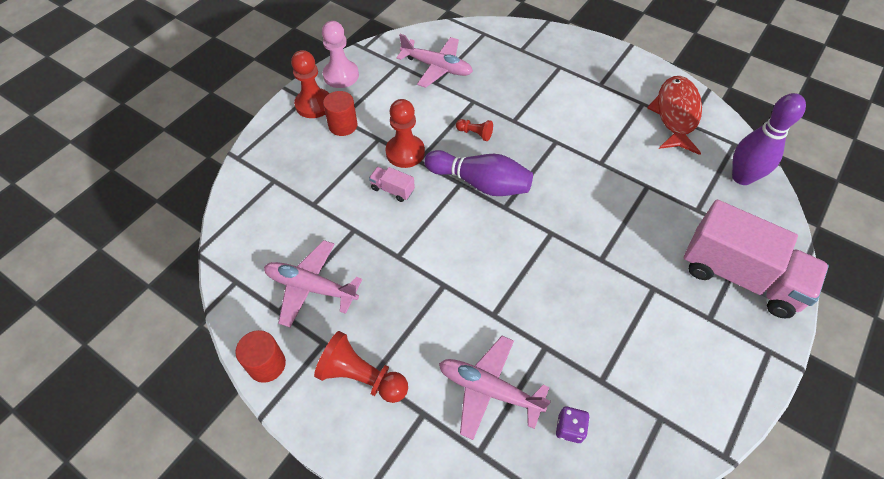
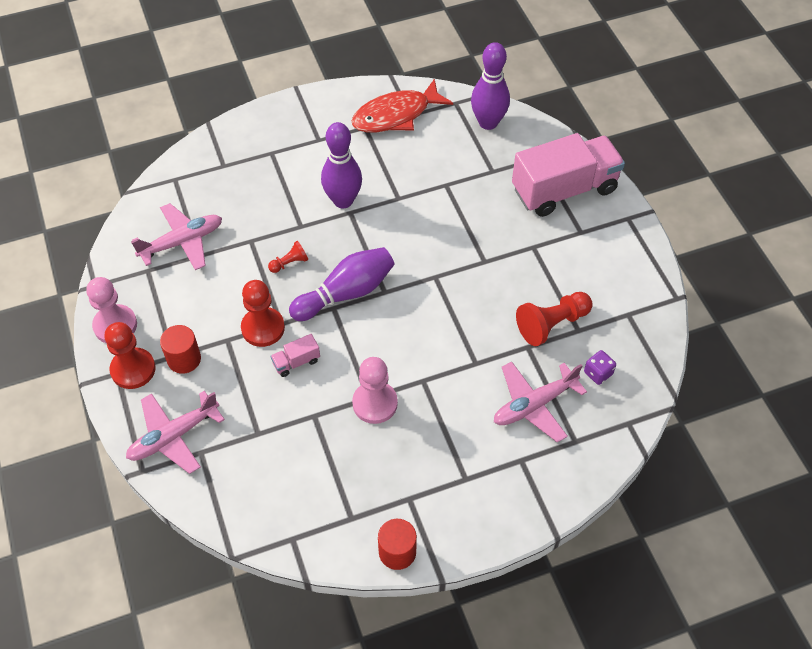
camera: 55 degrees left, 0 degrees up
pink plane [264,240,362,327] -> pink plane moved to [126,391,225,474]
red pawn [314,331,408,403] -> red pawn moved to [516,292,593,346]
red fish [647,76,702,155] -> red fish turned 75 degrees counterclockwise [352,79,453,133]
none -> purple bowling pin [321,122,362,208]
none -> pink pawn [352,357,398,424]

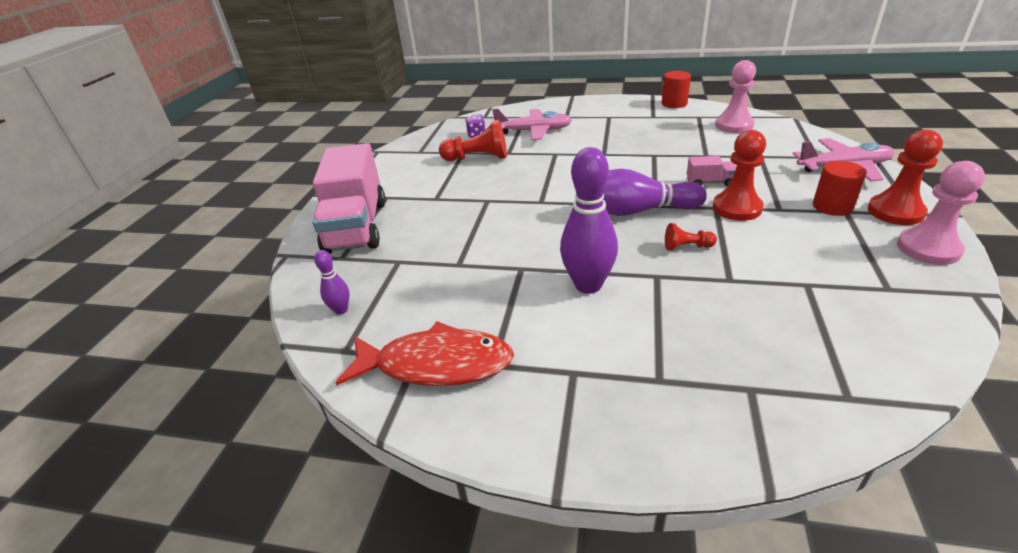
camera: 145 degrees left, 20 degrees down
pink plane [131,203,222,270] -> none
pink pawn [352,357,398,424] -> pink pawn moved to [715,60,756,133]
purple bowling pin [471,42,510,130] -> purple bowling pin [314,250,350,315], size x0.49
pink truck [512,133,625,217] -> pink truck turned 105 degrees counterclockwise [312,143,385,254]

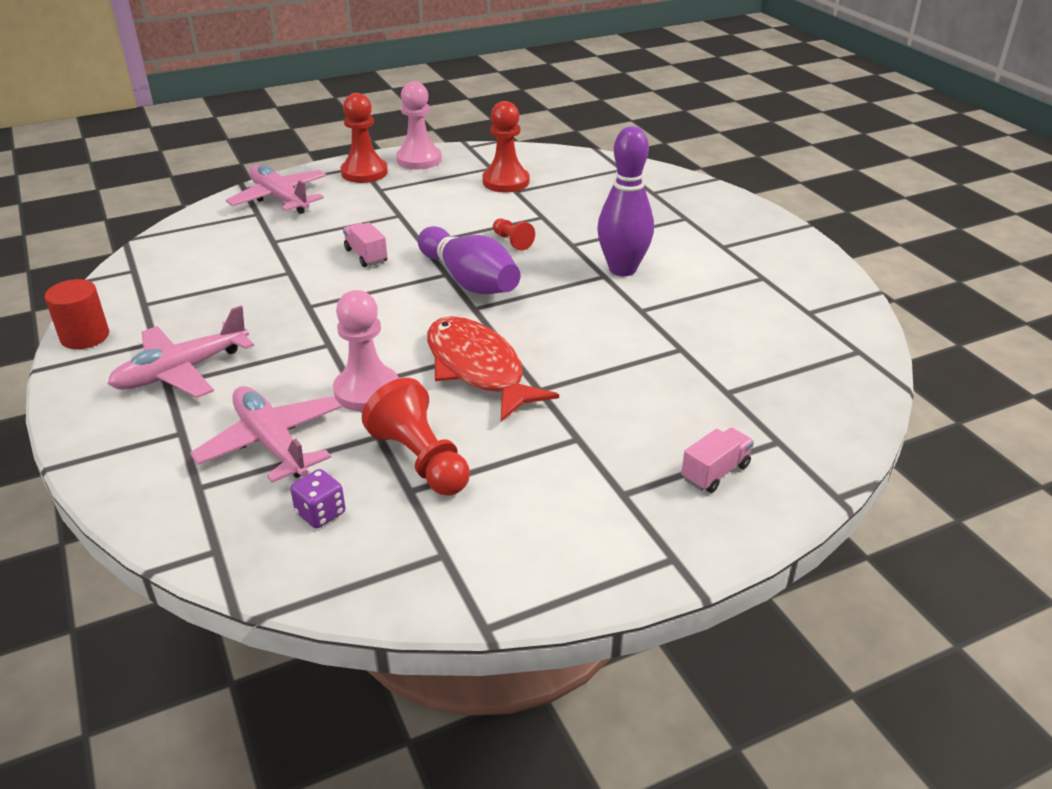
camera: 130 degrees left, 0 degrees up
pink truck [312,143,385,254] -> pink truck [681,428,754,493], size x0.40
purple bowling pin [314,250,350,315] -> none
red fish [335,321,514,386] -> red fish moved to [427,316,559,422]
red pawn [713,130,766,221] -> red pawn moved to [482,101,529,193]
pink pawn [715,60,756,133] -> pink pawn moved to [333,290,399,411]
red cylinder [813,161,866,216] -> none
none -> pink plane [108,306,254,398]

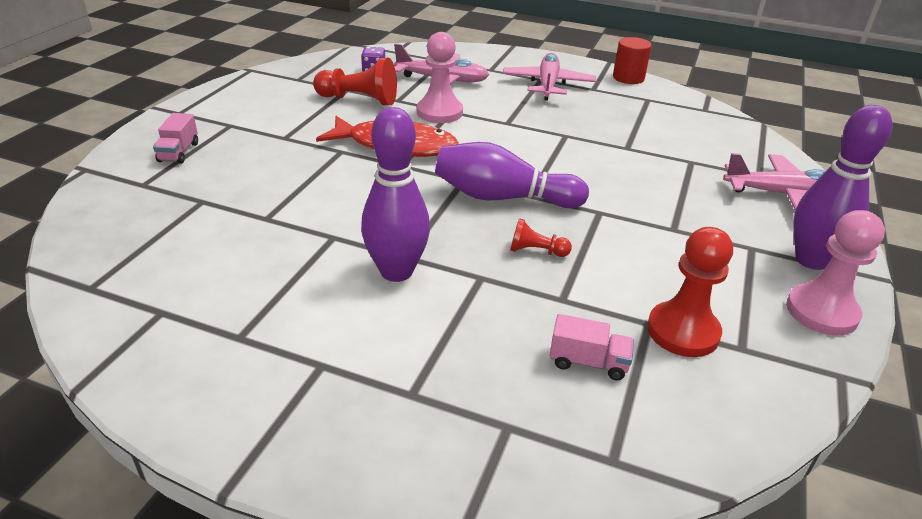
camera: 135 degrees right, 0 degrees up
red pawn [341,93,388,183] -> purple bowling pin [793,105,893,270]
pink truck [343,222,387,267] -> pink truck moved to [550,314,634,381]

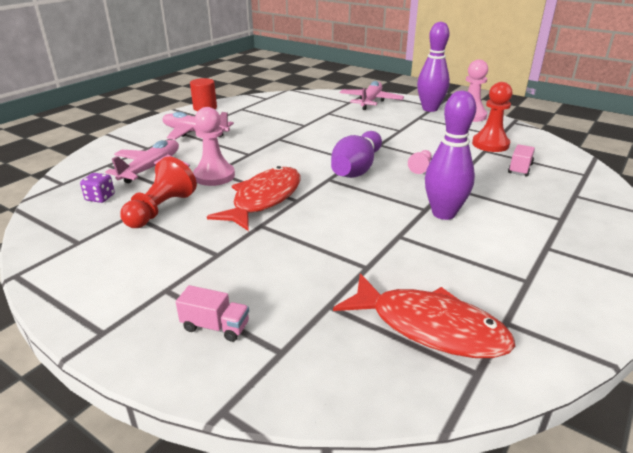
camera: 75 degrees left, 5 degrees down
red pawn [510,218,572,257] -> pink pawn [408,150,432,174]
none -> red fish [333,273,516,358]

